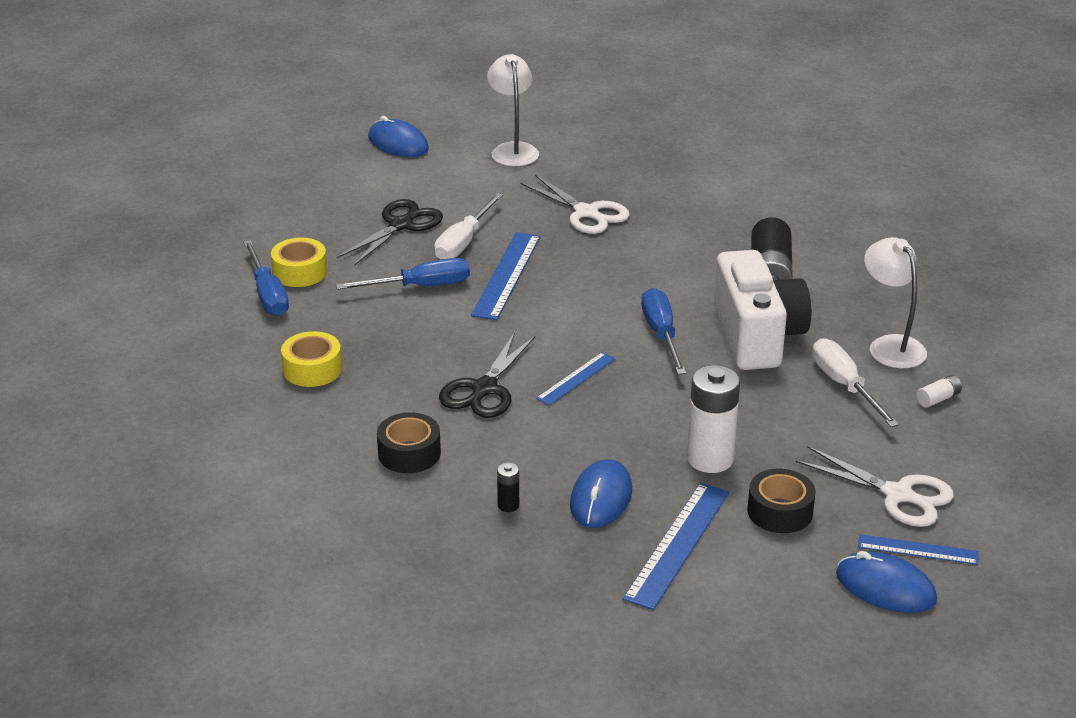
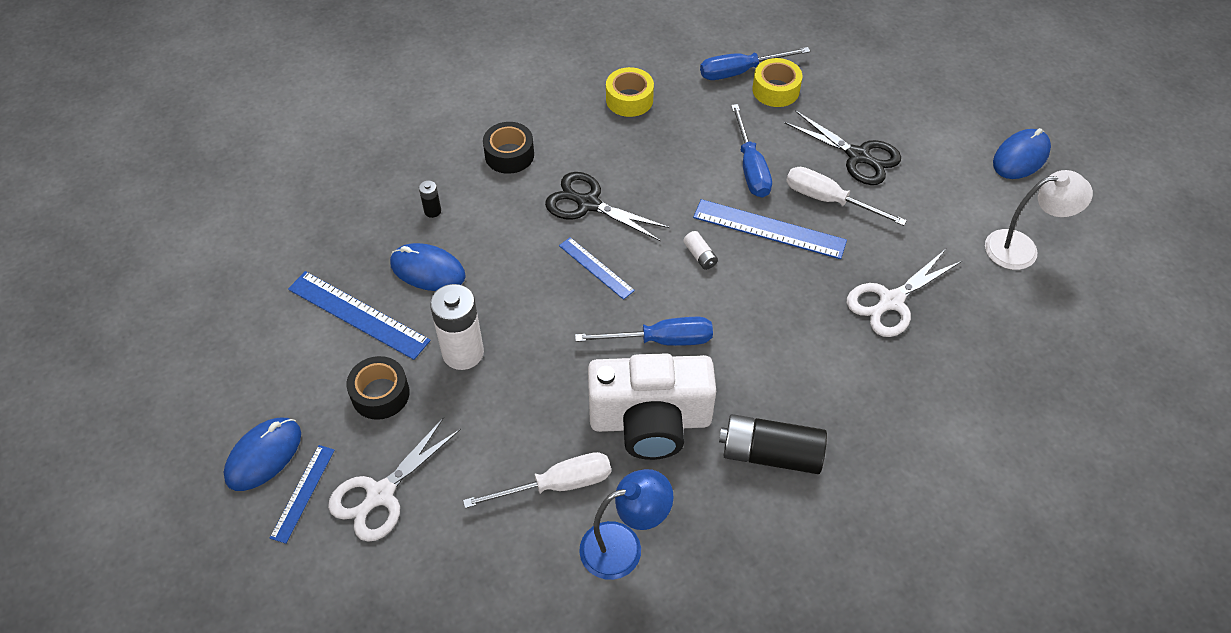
camera: 95 degrees right, 20 degrees up
white lamp [864,237,927,368] -> blue lamp [579,469,673,580]
white battery [916,375,962,408] -> white battery moved to [683,231,718,270]

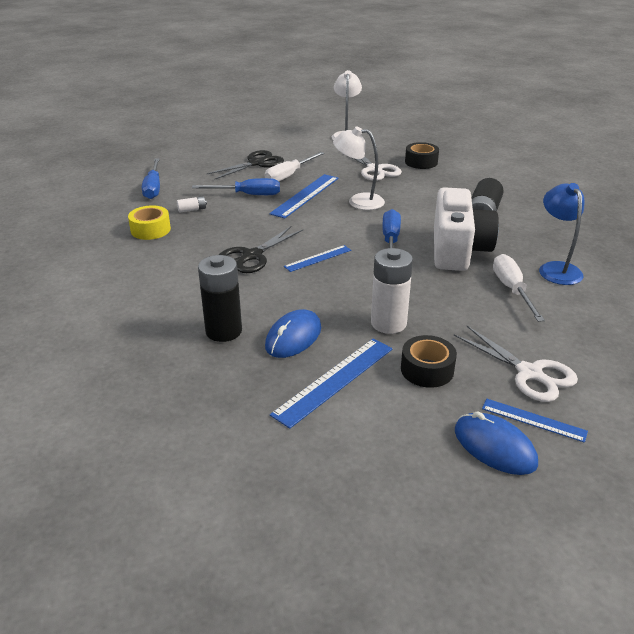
camera: 80 degrees left, 20 degrees down
black battery [419,180,441,218] -> black battery [198,255,242,342], size x2.21
black tape [483,122,534,174] -> black tape moved to [405,142,439,169]
white battery [683,231,718,270] -> white battery moved to [177,196,207,213]
yellow tape [752,58,802,107] -> none
blue mouse [993,128,1051,179] -> none
none -> white lamp [333,127,385,210]

